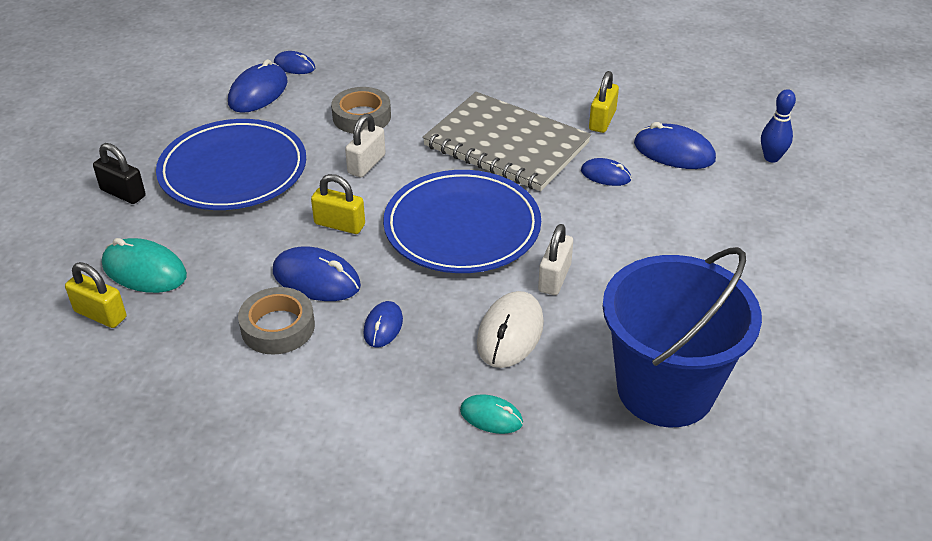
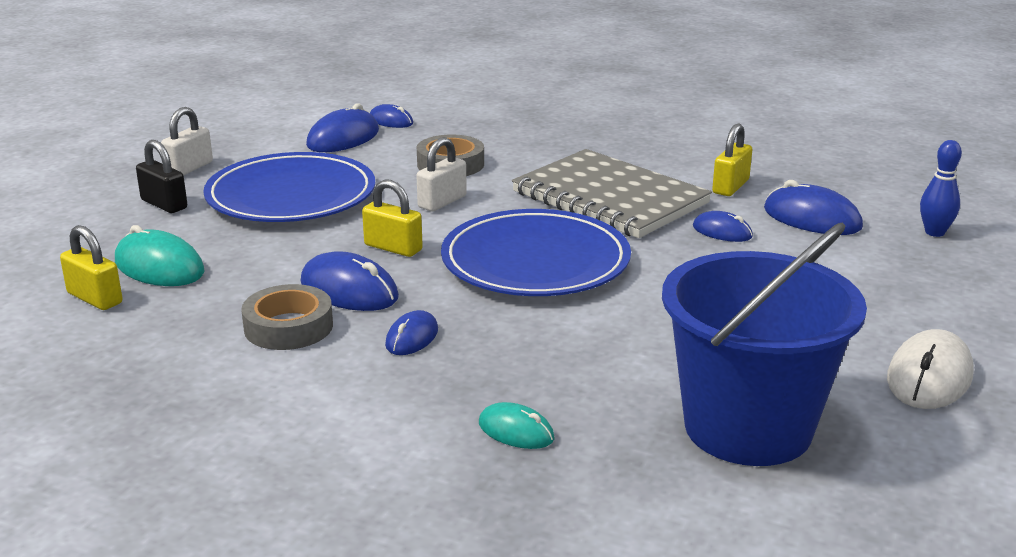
camera: 10 degrees right, 15 degrees down
white mouse [477,291,544,368] -> white mouse moved to [887,329,974,409]
white padlock [538,224,573,295] -> white padlock moved to [161,107,213,175]

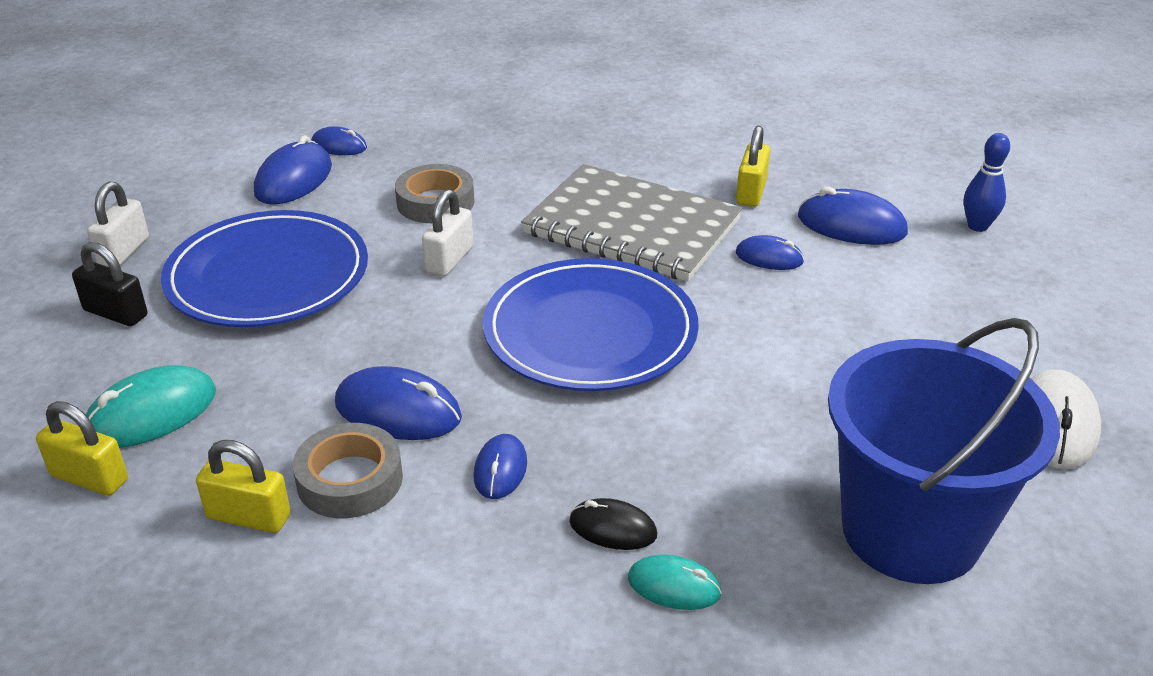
camera: 15 degrees left, 10 degrees up
turquoise mouse [115,225,204,286] -> turquoise mouse turned 60 degrees counterclockwise [86,365,216,448]
yellow padlock [362,180,423,257] -> yellow padlock moved to [196,440,291,533]
none -> black mouse [569,498,657,550]

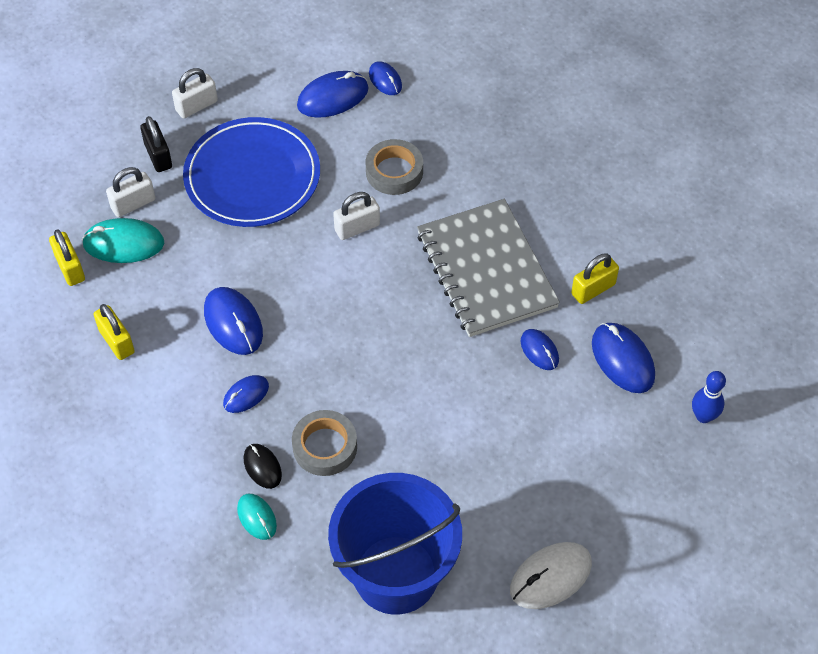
camera: 40 degrees right, 20 degrees up
grey tape [293,423,403,518] -> grey tape moved to [292,410,357,476]
blue plate [483,258,699,391] -> none
none -> white padlock [106,167,156,217]

